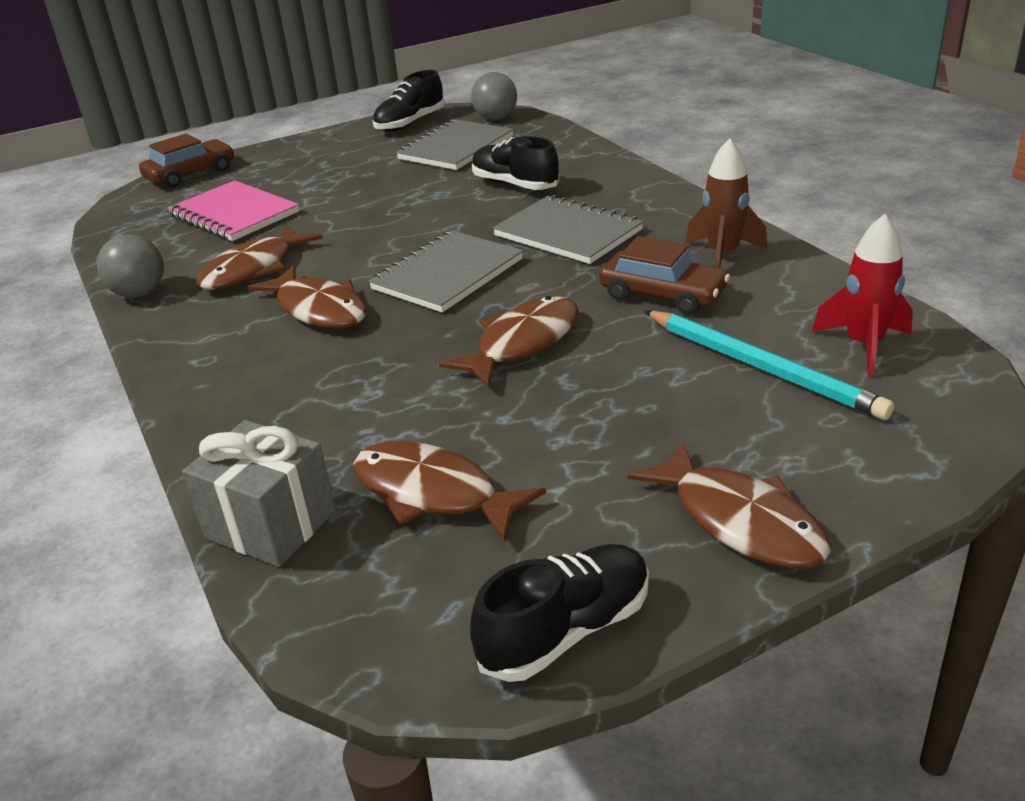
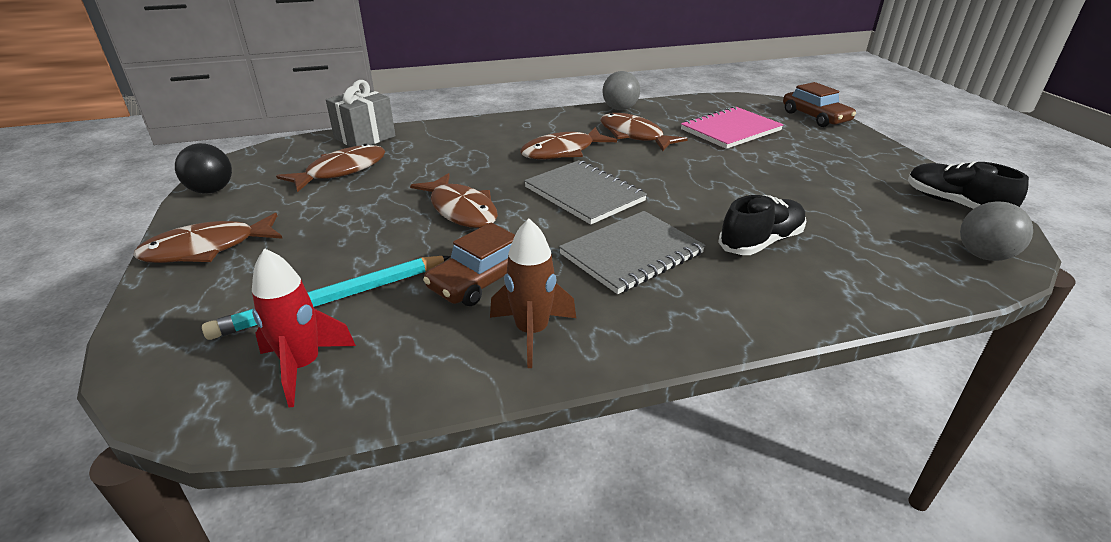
camera: 100 degrees right, 0 degrees up
grey notebook [396,119,514,170] -> none
black shoe [470,544,649,682] -> black ball [175,143,232,194]

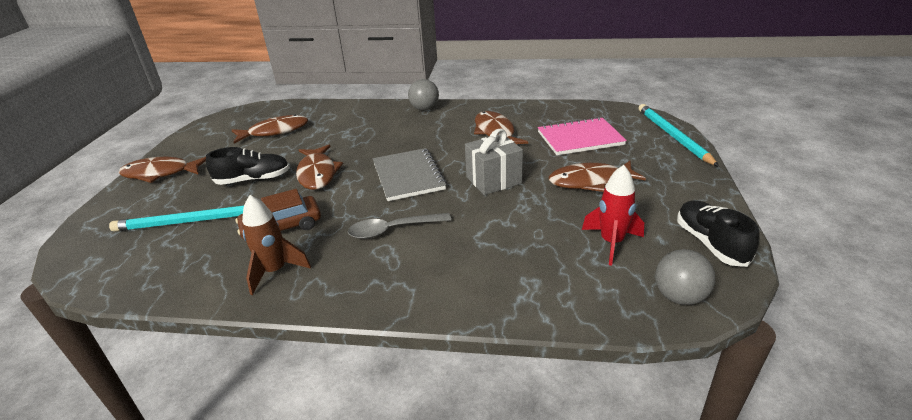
camera: 25 degrees right, 0 degrees up
black ball [175,143,232,194] -> none
red rocket [252,248,356,407] -> red rocket moved to [582,165,644,266]
grey gift [326,80,396,147] -> grey gift moved to [465,129,523,195]
brown fish [520,127,617,160] -> brown fish moved to [549,161,646,192]
grey notebook [559,211,706,294] -> grey spoon [348,213,451,239]
grey ball [603,71,640,110] -> grey ball moved to [408,79,439,111]
black shoe [718,195,807,255] -> black shoe moved to [206,147,290,185]
brown car [783,82,856,127] -> turquoise pencil [639,104,719,167]

